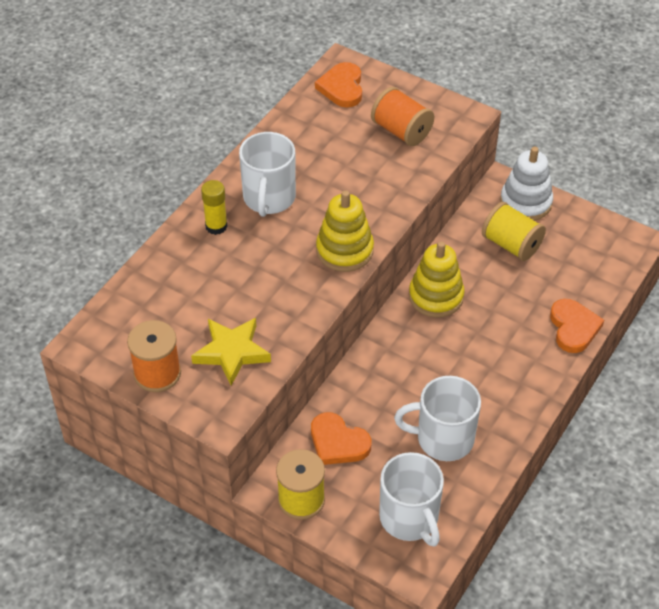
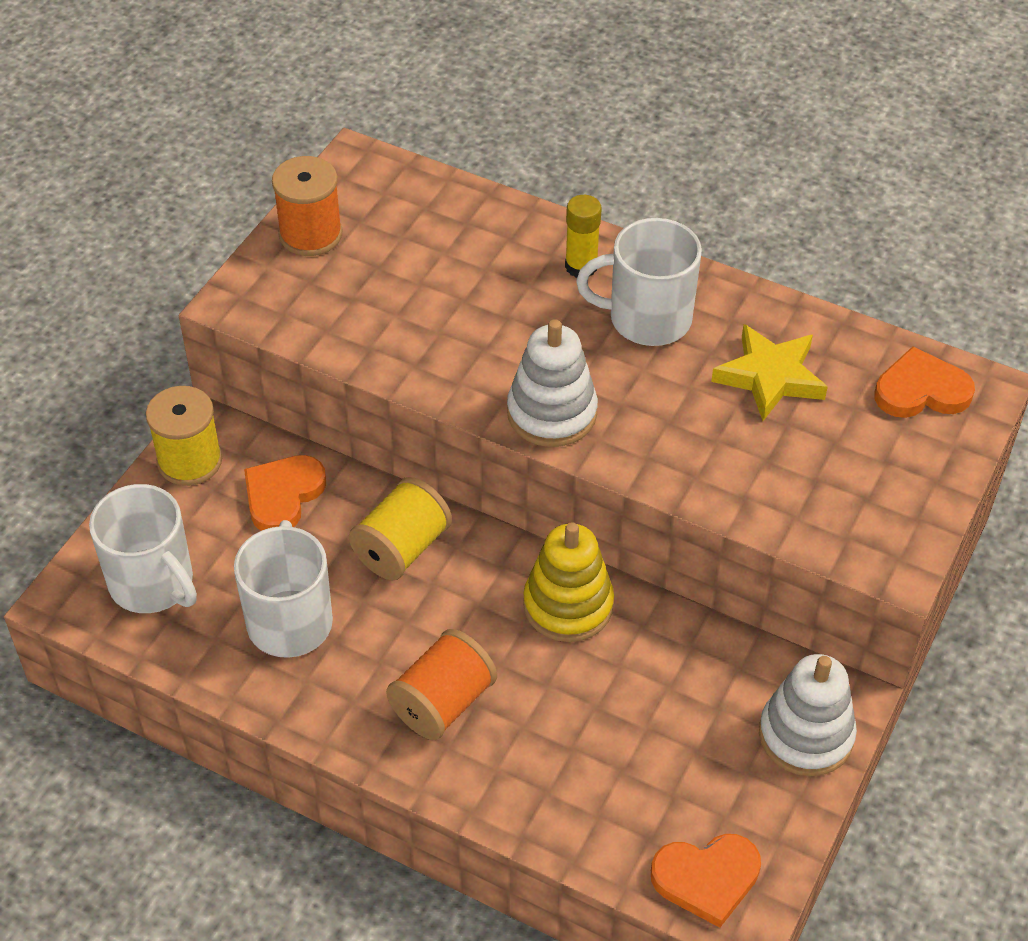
camera: 85 degrees right, 0 degrees up
yellow star [191,318,271,386] -> yellow star moved to [711,324,828,421]
yellow stacking toy [316,190,374,272] -> white stacking toy [507,319,598,447]
orange spool [371,87,434,146] -> orange spool moved to [386,629,497,740]
white mug [379,452,444,547] -> white mug turned 105 degrees counterclockwise [89,484,197,613]
yellow spool [482,202,546,261] -> yellow spool moved to [349,477,452,580]
orange heart [550,299,604,353] -> orange heart moved to [651,834,761,928]

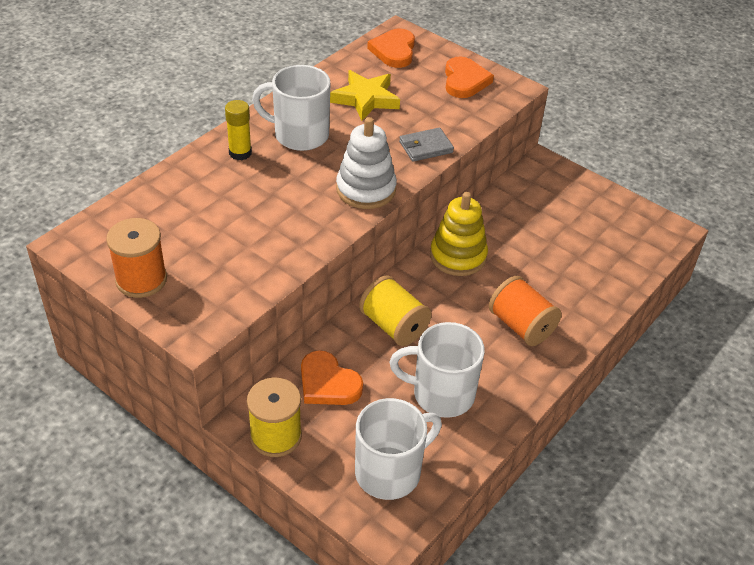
camera: 80 degrees left, 5 degrees down
white mug [576,218,702,346] -> white mug turned 90 degrees clockwise [252,65,330,151]
orange heart [651,834,761,928] -> orange heart moved to [445,57,494,98]
white stacking toy [759,654,857,776] -> none
none -> grey wallet [399,128,454,162]

